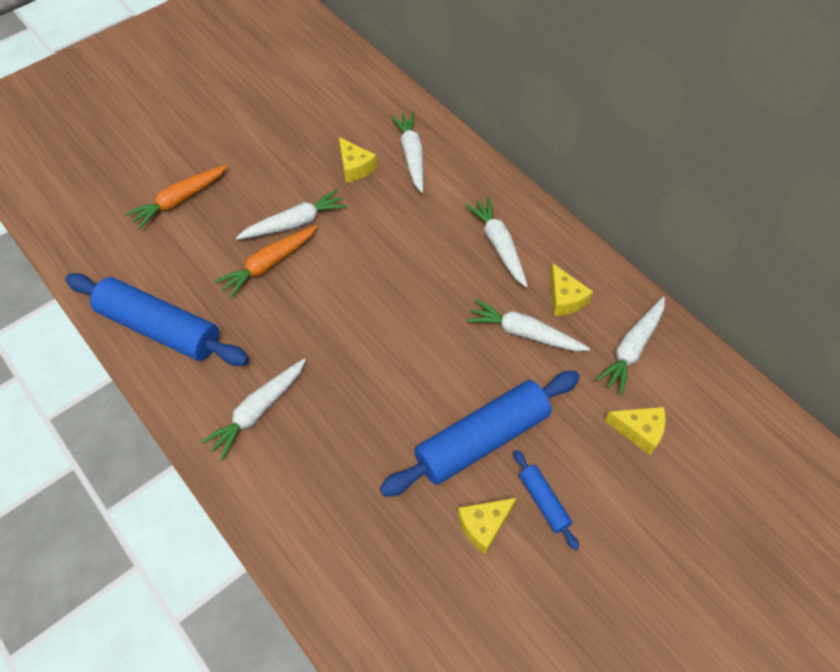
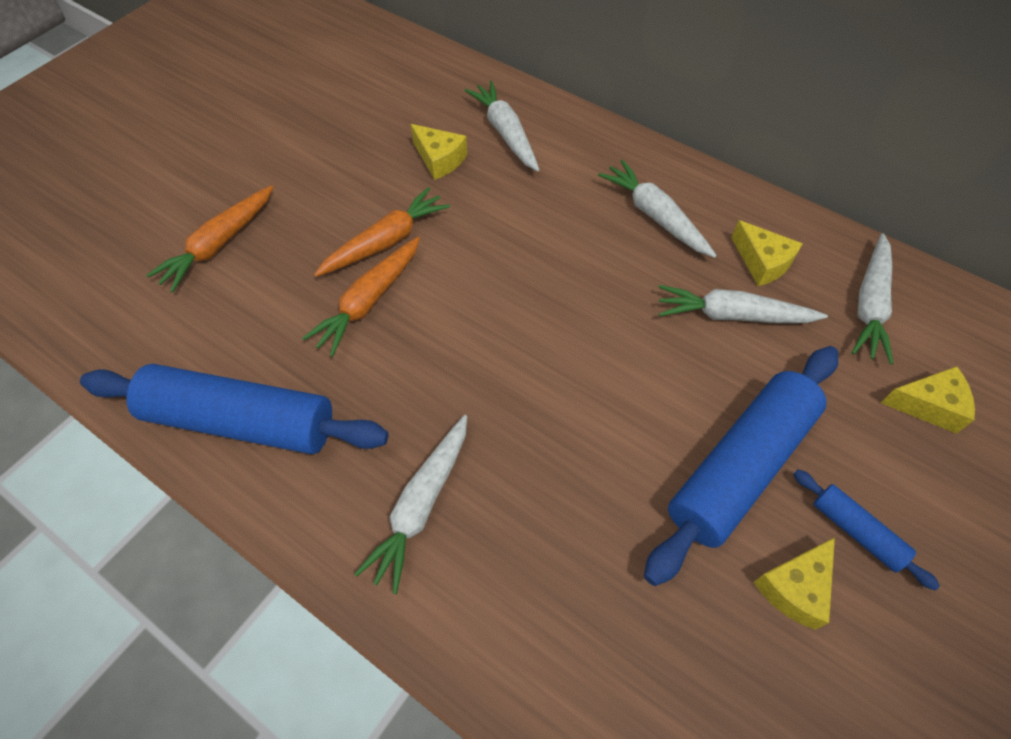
camera: 15 degrees left, 0 degrees up
white carrot [236,189,347,240] -> orange carrot [314,187,450,277]

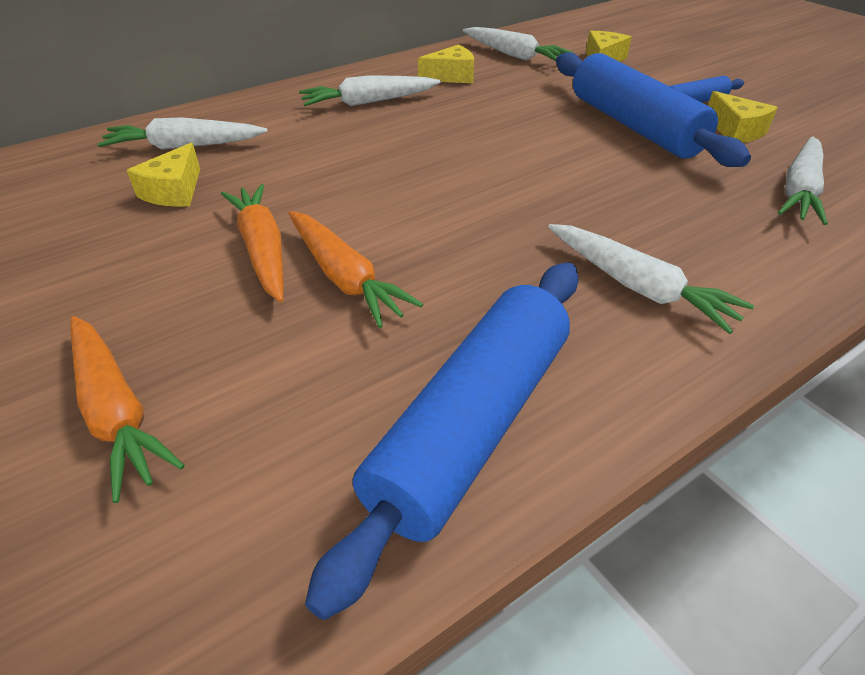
camera: 70 degrees left, 15 degrees down
yellow cheese [411,124,467,180] -> yellow cheese turned 135 degrees clockwise [127,143,200,207]
white carrot [659,285,828,323] -> white carrot moved to [778,136,828,225]

